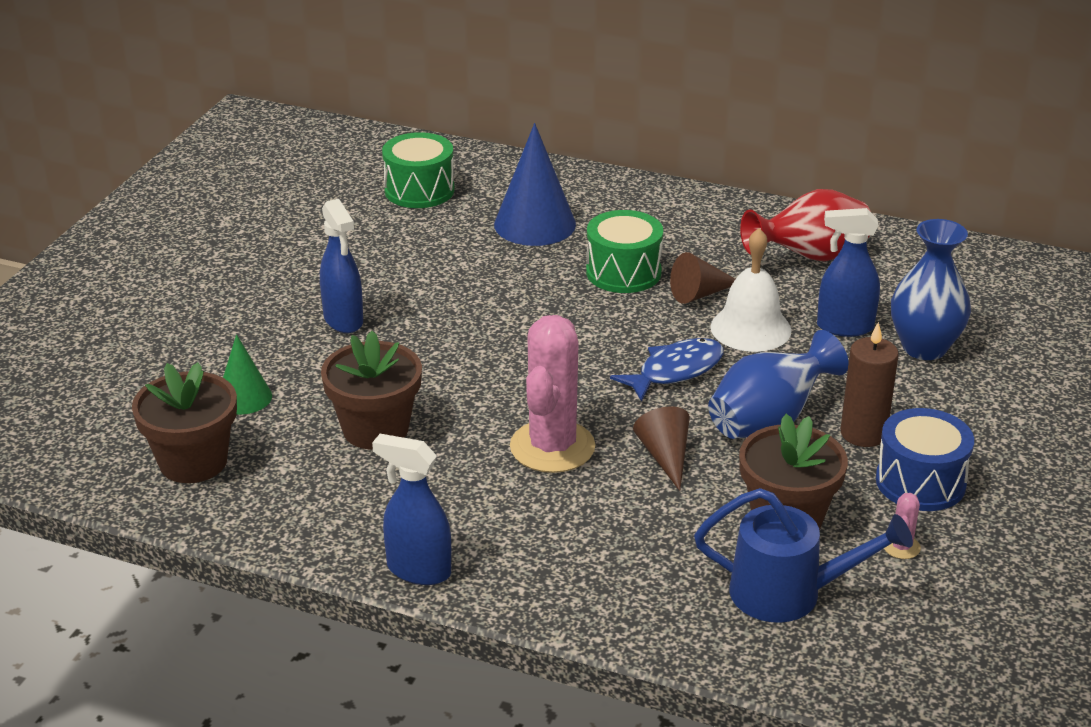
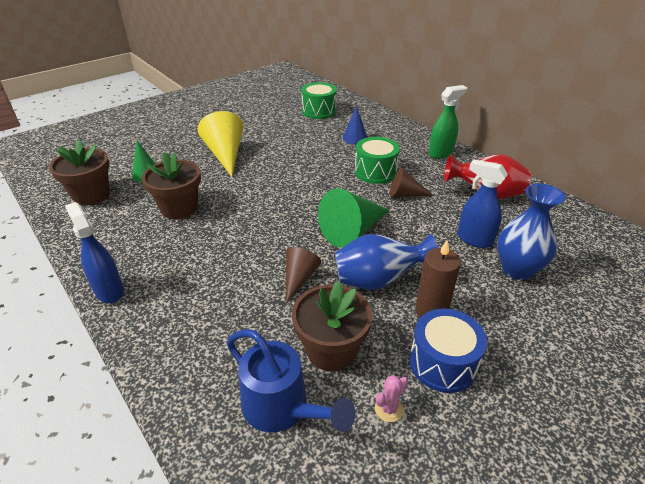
camera: 30 degrees right, 5 degrees up
blue spray bottle [320,199,363,333] -> yellow cone [197,111,243,177]
blue cone [494,123,576,246] -> blue cone [343,106,367,145], size x0.59
pink cactus [510,315,595,473] -> none
blue fish [610,338,724,402] -> green cone [318,188,389,248]
white bell [710,228,791,352] -> none
none -> green spray bottle [429,85,467,159]

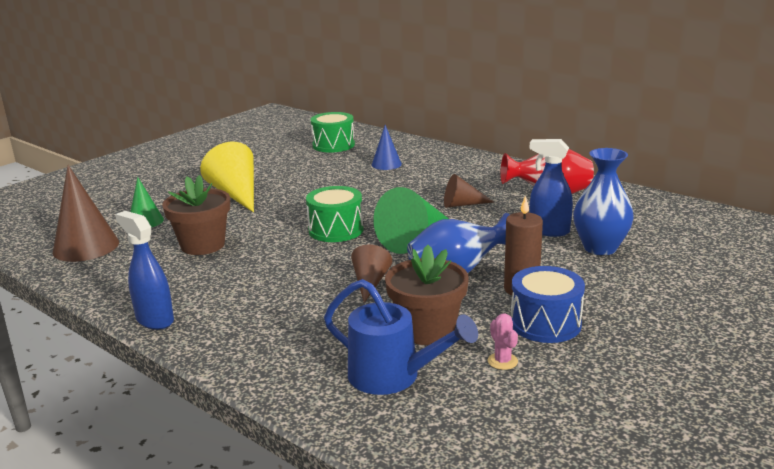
camera: 10 degrees left, 15 degrees down
brown flower pot [49,140,110,206] -> brown cone [53,165,119,262]
green drum [355,137,400,184] -> green drum moved to [306,186,364,242]
pink cactus [375,375,408,422] -> pink cactus turned 60 degrees counterclockwise [488,314,518,370]
green spray bottle [429,85,467,159] -> none

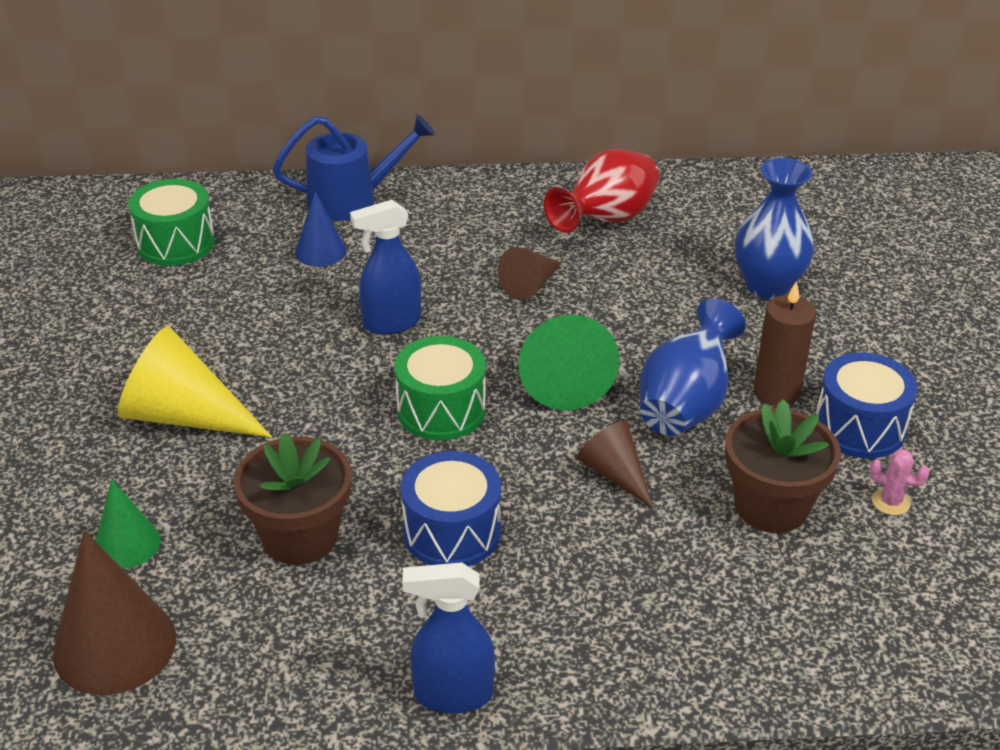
camera: 45 degrees left, 15 degrees up
blue watering can [324,279,478,395] -> blue watering can moved to [273,114,435,221]
blue spray bottle [529,139,573,237] -> blue spray bottle moved to [350,200,421,334]
none -> blue drum [401,451,501,567]

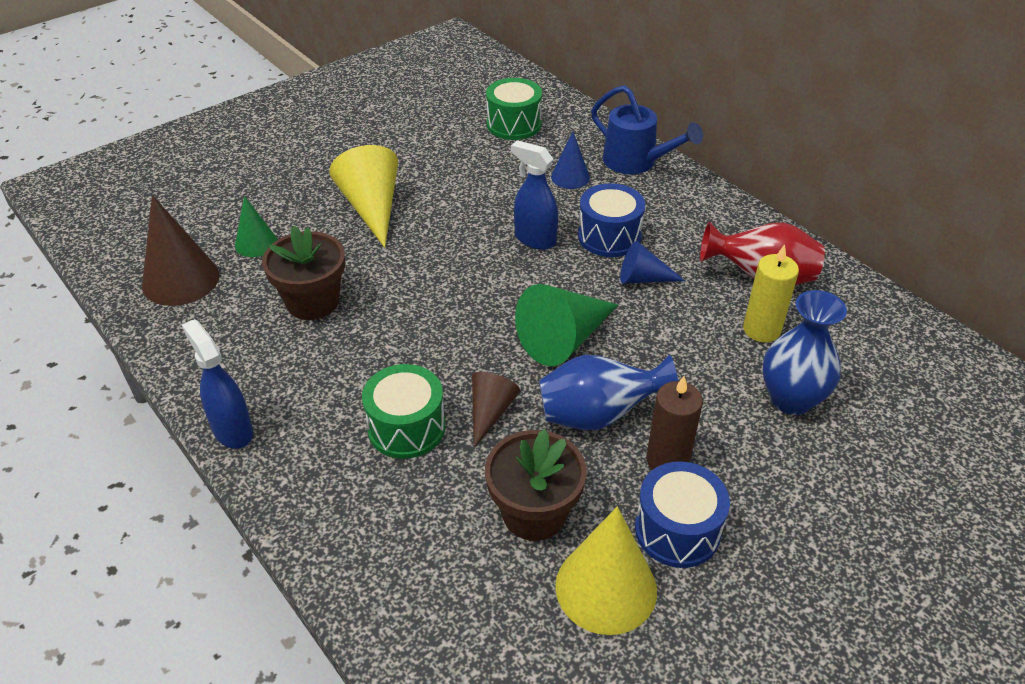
camera: 55 degrees right, 5 degrees up
green drum [395,336,486,441] -> green drum moved to [362,364,445,459]
blue drum [401,451,501,567] -> blue drum moved to [578,183,645,257]
brown cone [498,247,562,300] -> blue cone [620,241,685,284]
pink cactus [869,449,930,515] -> yellow cone [555,506,657,635]
none -> yellow candle [743,244,799,342]

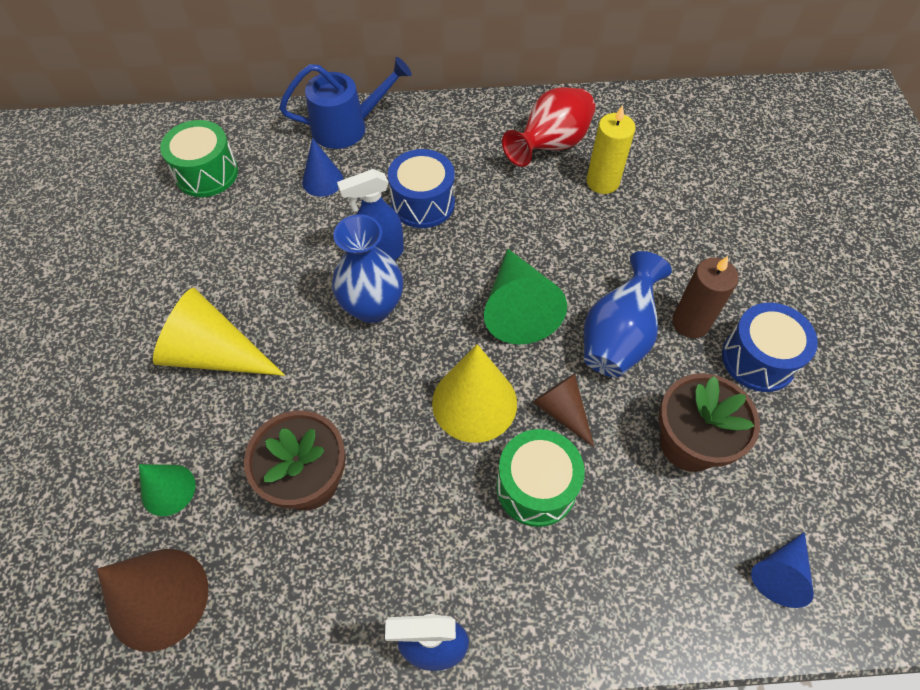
camera: 55 degrees left, 15 degrees up
yellow cone [555,506,657,635] -> yellow cone moved to [432,344,517,443]
blue cone [620,241,685,284] -> blue cone moved to [751,532,814,608]
blue vase [762,290,847,415] -> blue vase moved to [332,214,403,323]

